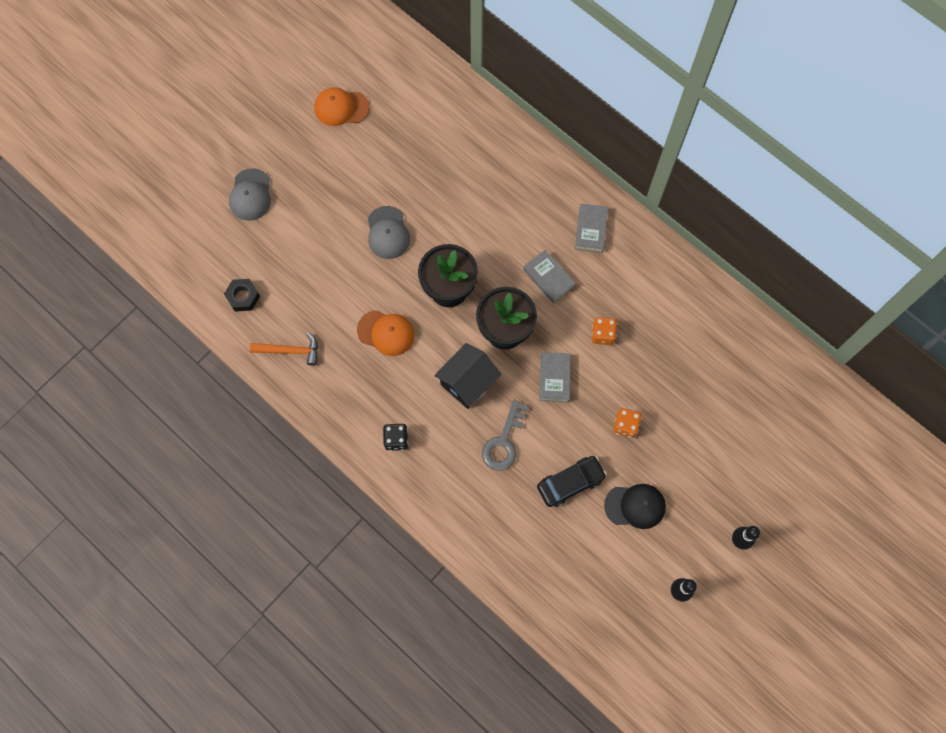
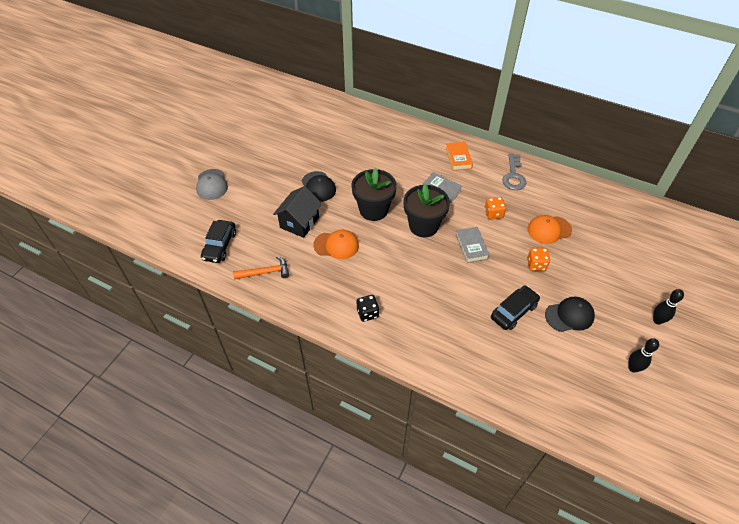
camera: 15 degrees left, 20 degrees down
black nut [224,279,260,311] -> black car [201,220,236,263]
orange cap [314,87,369,126] -> orange cap moved to [528,215,572,244]
grey cap [368,206,410,259] -> black cap [302,171,336,202]
black house [434,343,501,409] -> black house moved to [273,186,322,238]
grey key [482,400,529,471] -> grey key moved to [502,153,526,190]
grey book [575,204,608,253] -> orange book [446,142,473,171]

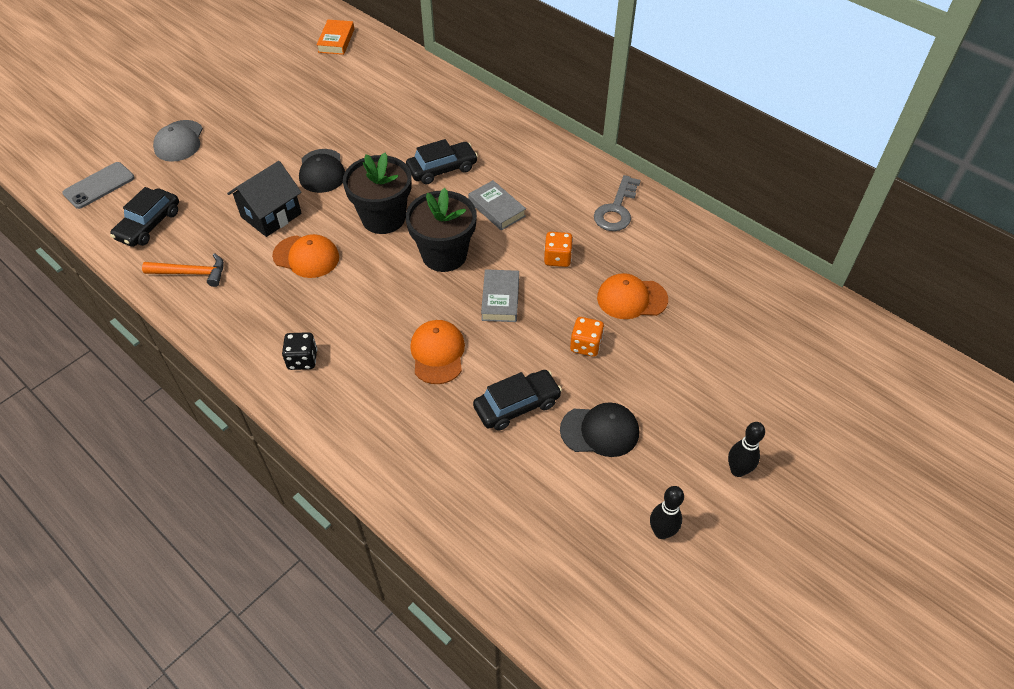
camera: 15 degrees right, 0 degrees up
orange book [446,142,473,171] -> orange book moved to [316,20,354,55]
none -> grey phone [62,162,135,209]
none -> black car [406,139,478,185]
none -> orange cap [410,320,465,384]

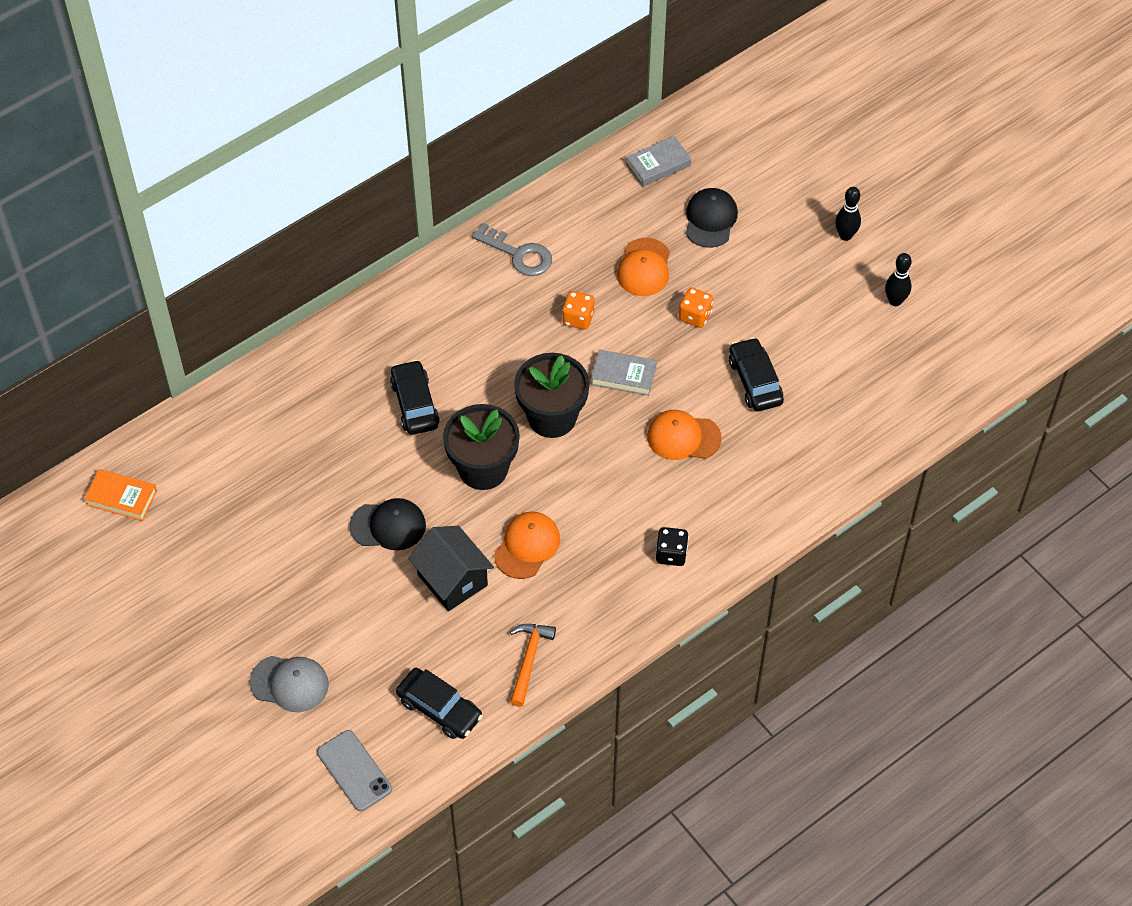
camera: 80 degrees left, 5 degrees up
grey book [468,180,526,231] -> grey book moved to [626,136,691,187]
black cap [560,402,639,457] -> black cap moved to [686,188,738,248]

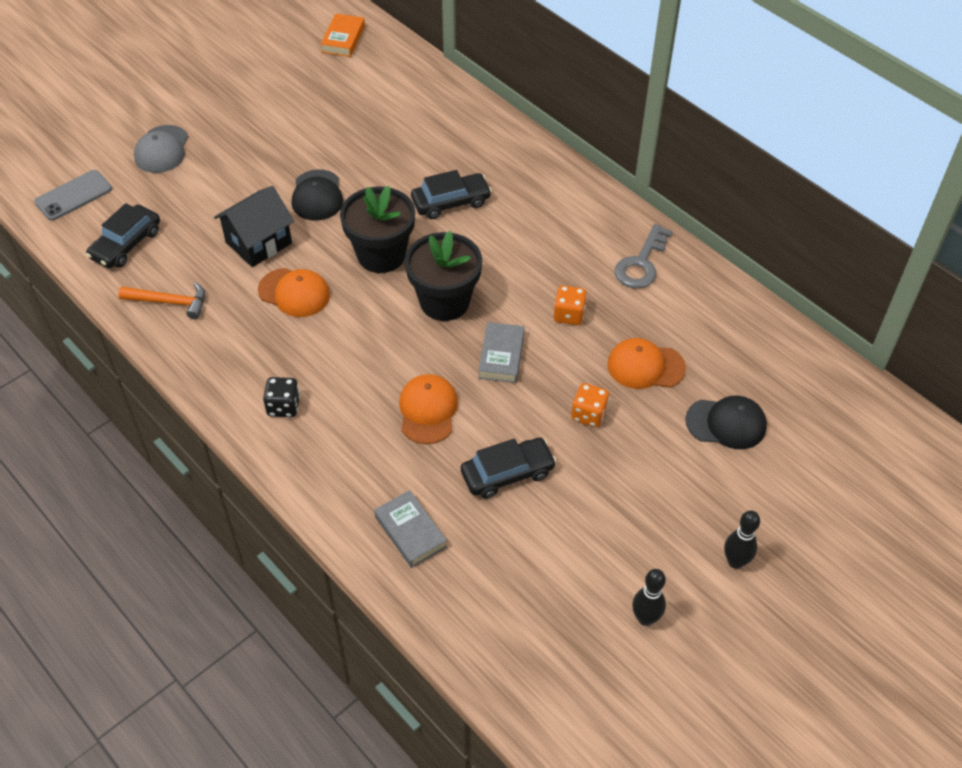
camera: 85 degrees right, 5 degrees down
grey book [626,136,691,187] -> grey book moved to [374,490,447,568]

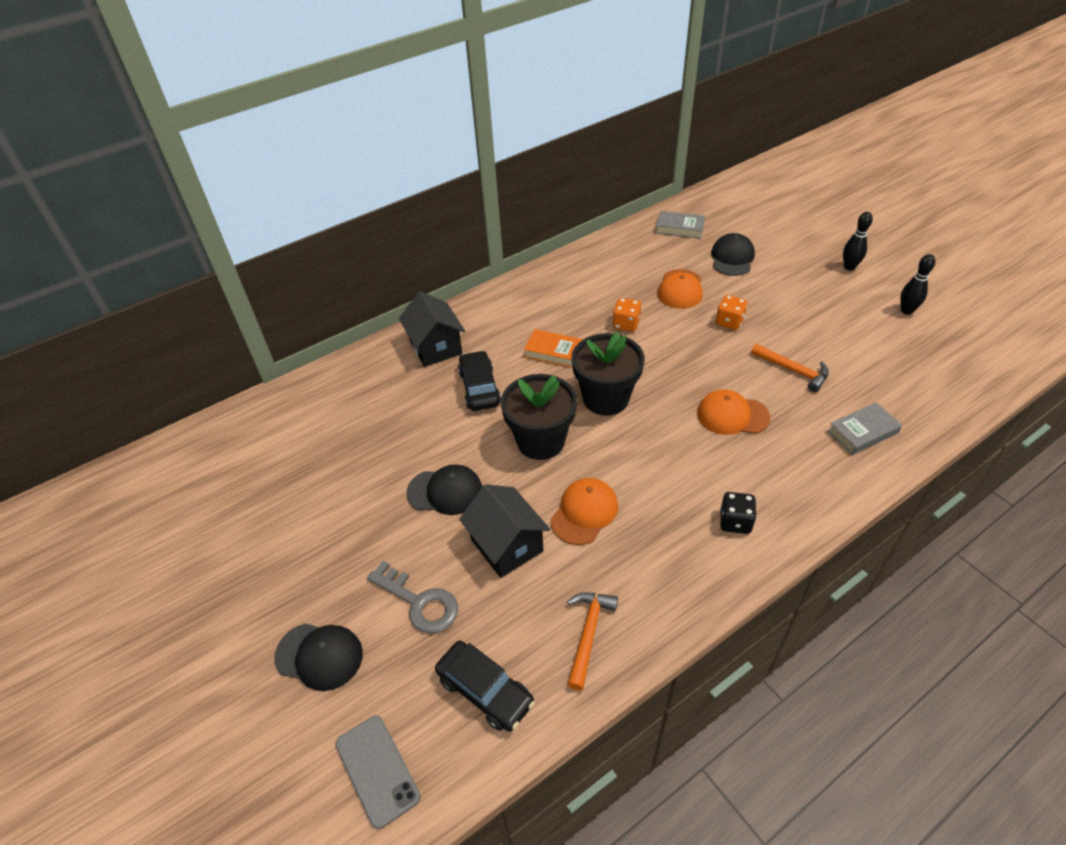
camera: 80 degrees left, 5 degrees down
grey cap [134,125,189,173] -> black cap [274,623,363,691]
orange book [321,13,365,57] -> orange book moved to [524,329,583,368]
black car [461,438,557,499] -> orange hammer [751,344,829,392]
grey book [478,322,525,383] -> grey book moved to [656,211,705,239]
grey key [615,224,673,289] -> grey key moved to [367,561,458,634]
none -> black house [399,291,465,367]

